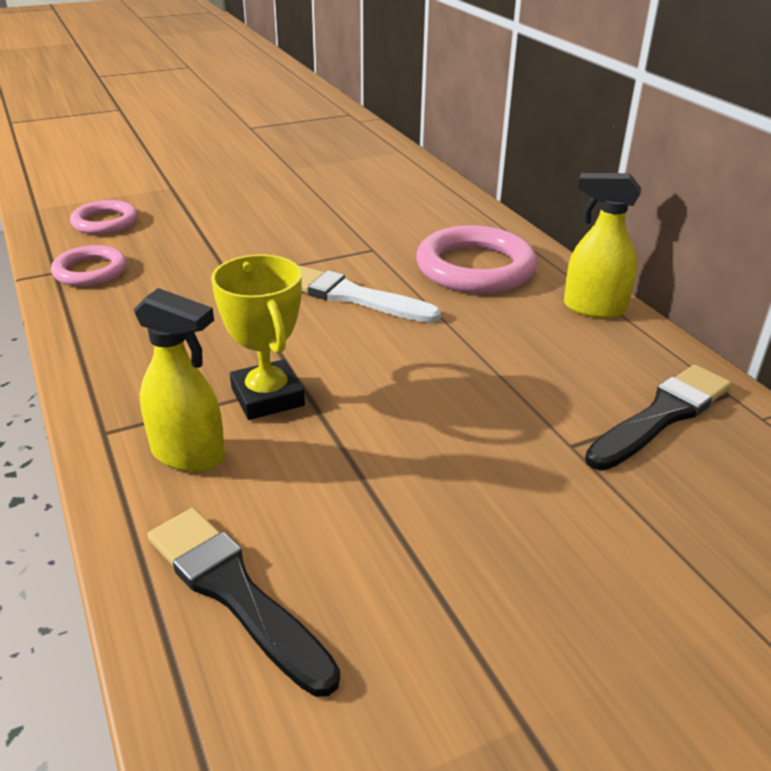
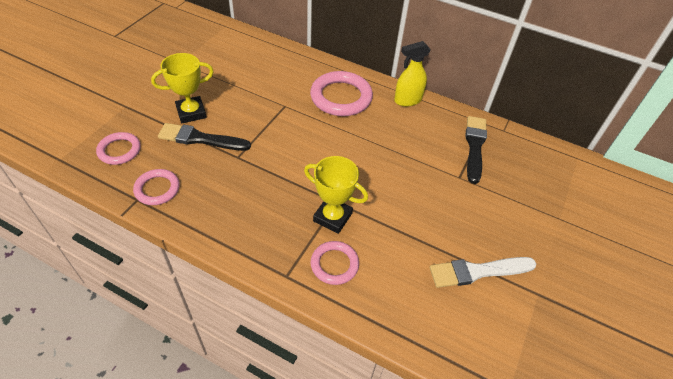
camera: 40 degrees left, 15 degrees up
yellow spray bottle [133,288,225,472] -> pink ring [310,241,359,285]
black brush [147,508,340,697] -> black brush moved to [158,123,251,151]
white brush [298,265,441,323] -> white brush moved to [430,257,536,288]
none -> yellow trophy [151,53,214,123]

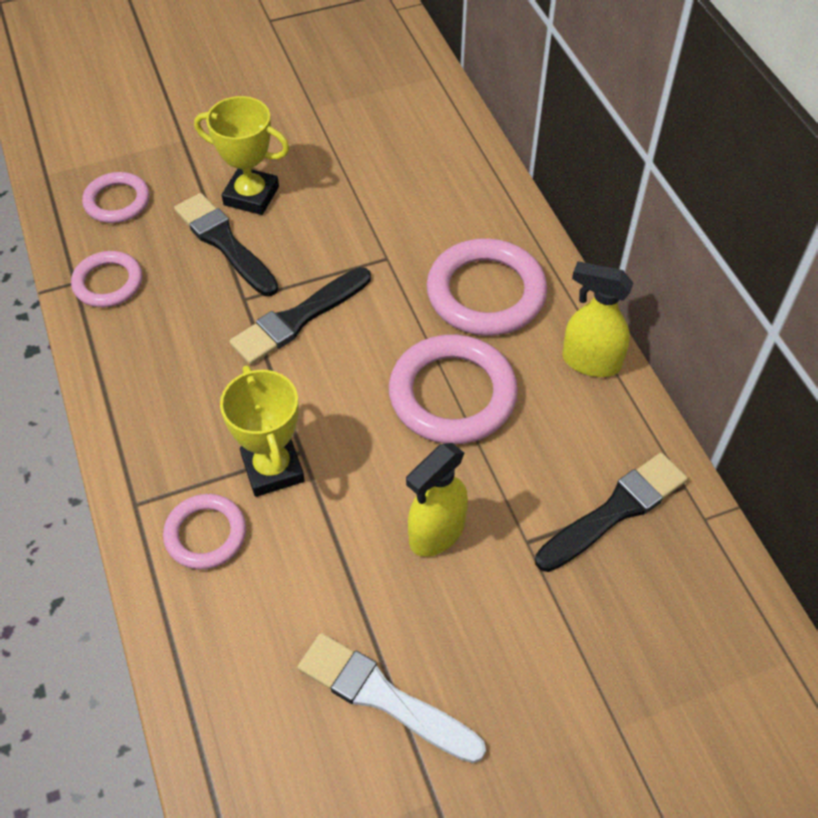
camera: 45 degrees right, 5 degrees up
none -> black brush [230,267,371,365]
none -> pink ring [389,334,518,444]
none -> yellow spray bottle [406,443,468,557]

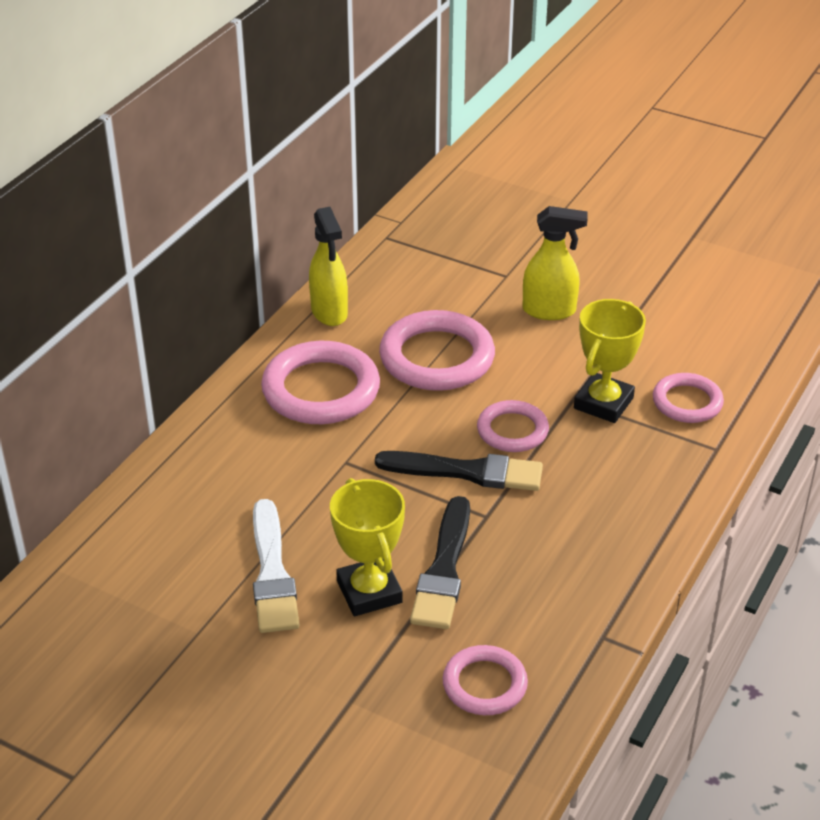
camera: 130 degrees left, 15 degrees down
pink ring [71,251,142,307] -> pink ring moved to [477,400,549,452]
white brush [297,633,486,763] -> white brush moved to [253,499,299,633]
black brush [535,453,688,572] -> none

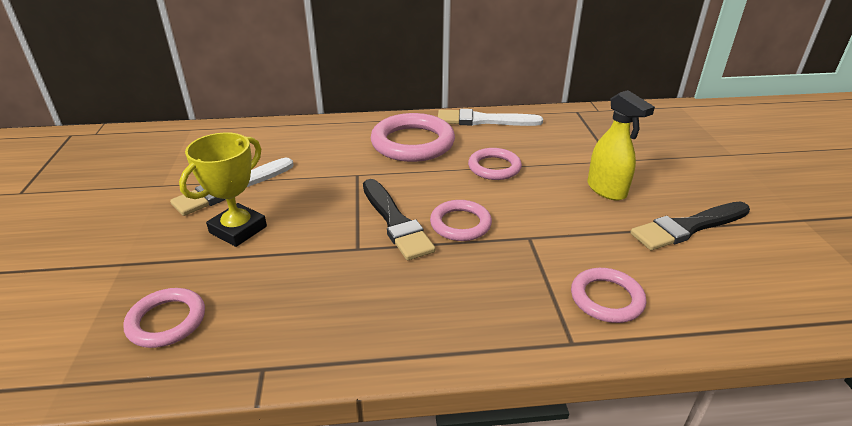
camera: 55 degrees right, 5 degrees down
yellow spray bottle [309,207,348,326] -> white brush [438,109,543,126]
pink ring [379,310,495,391] -> pink ring [468,148,522,180], size x0.59
black brush [410,496,470,629] -> black brush moved to [630,202,750,250]
yellow trophy [574,299,646,423] -> none

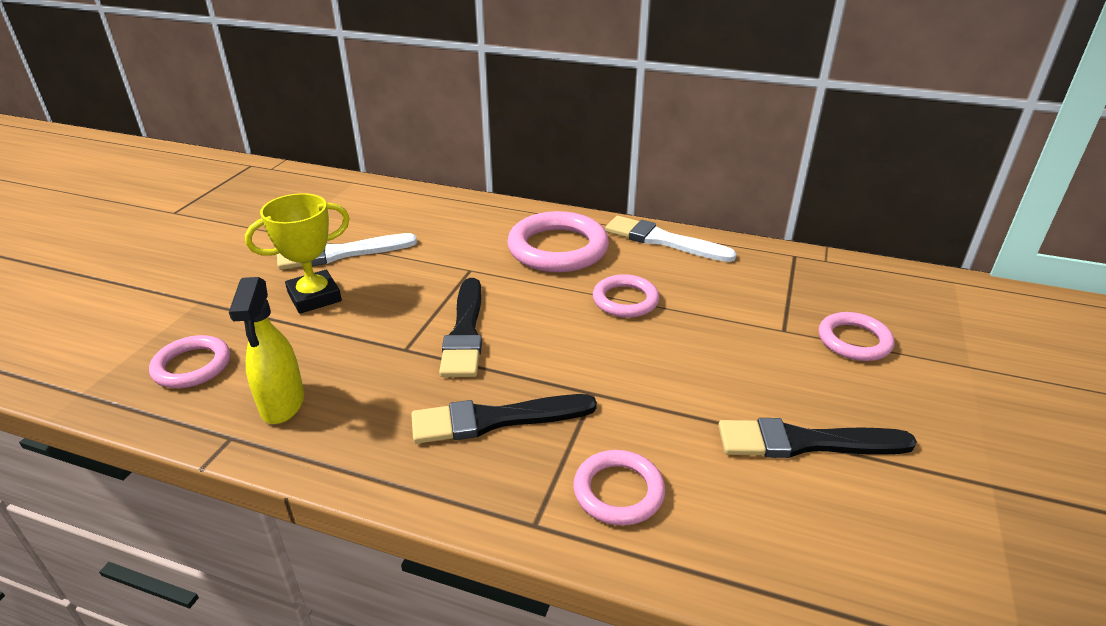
camera: 25 degrees right, 0 degrees up
pink ring [430,200,492,241] -> pink ring moved to [819,312,894,361]
yellow spray bottle [587,90,655,200] -> yellow spray bottle moved to [229,277,304,424]
none -> black brush [411,394,597,444]

